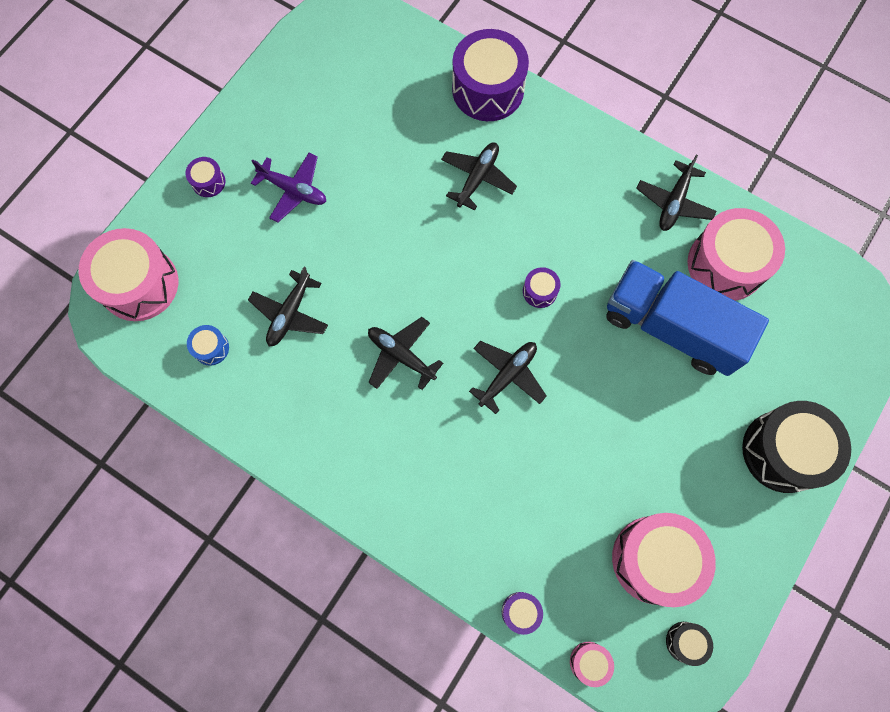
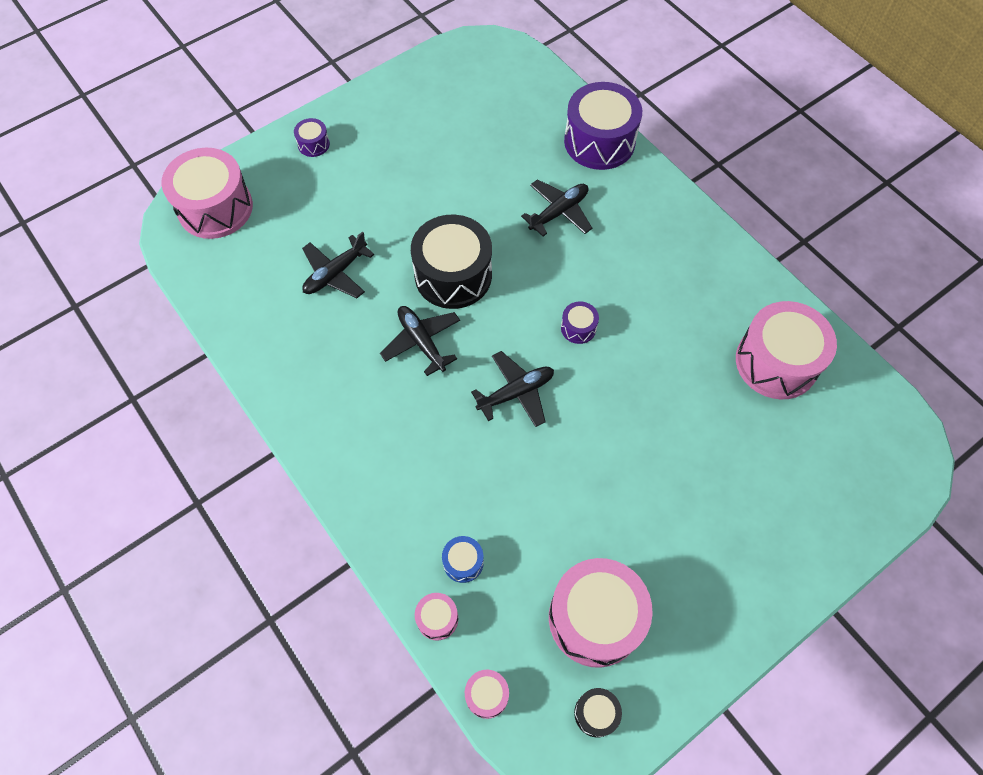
camera: 20 degrees right, 10 degrees down
blue drum [187,325,229,366] -> blue drum moved to [442,536,484,583]
purple plane [251,153,326,222] -> none
purple drum [502,592,543,635] -> pink drum [415,593,458,641]
blue truck [606,260,769,376] -> none
black plane [636,155,716,231] -> none
black drum [742,401,851,493] -> black drum moved to [411,215,492,309]

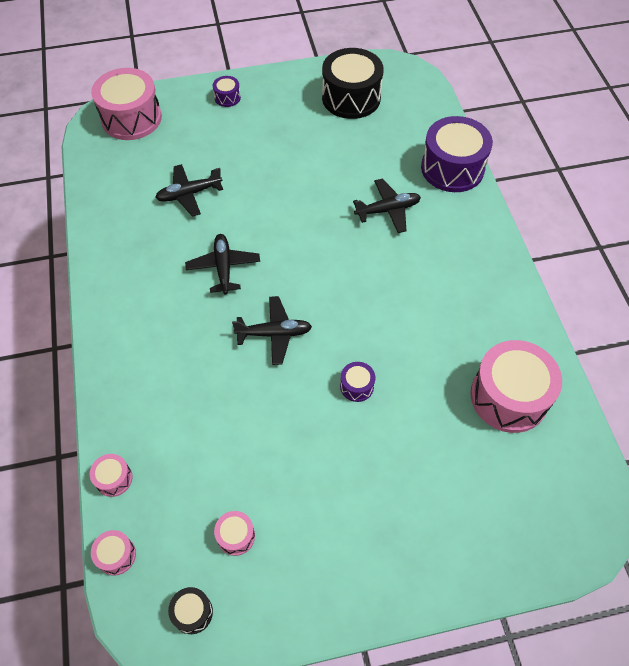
camera: 25 degrees right, 5 degrees down
black drum [411,215,492,309] -> black drum moved to [322,48,384,119]
blue drum [442,536,484,583] -> none
pink drum [549,558,653,668] -> pink drum [214,511,255,556], size x0.45
purple drum [561,302,599,344] -> purple drum moved to [340,362,375,402]

